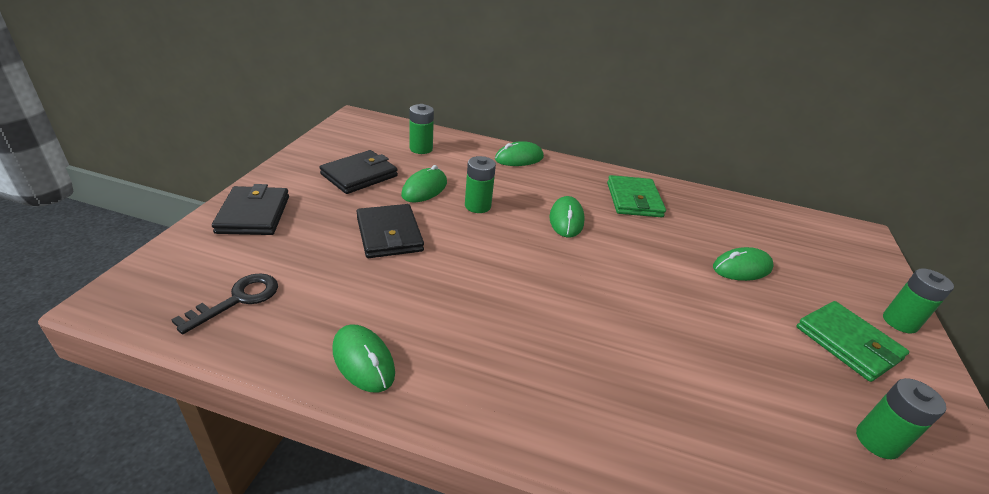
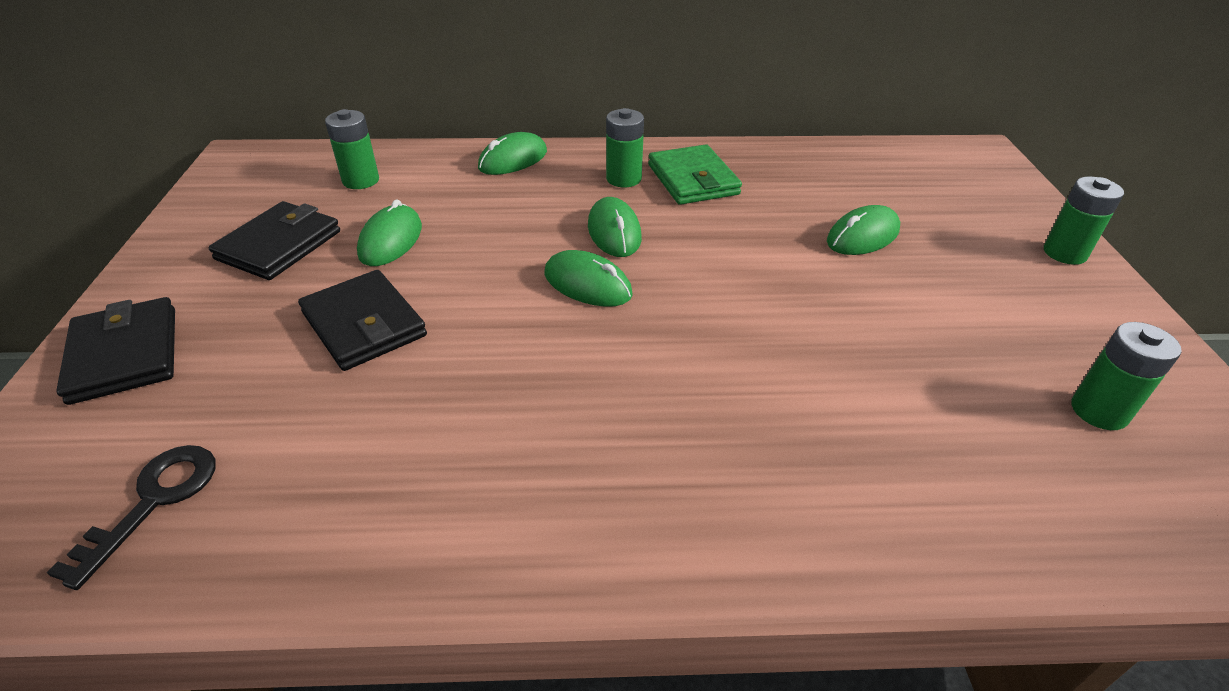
camera: 15 degrees left, 5 degrees up
green mouse [333,324,395,393] -> green mouse moved to [544,250,633,307]
green battery [465,156,496,213] -> green battery moved to [606,108,644,187]
green wallet [796,301,909,382] -> none

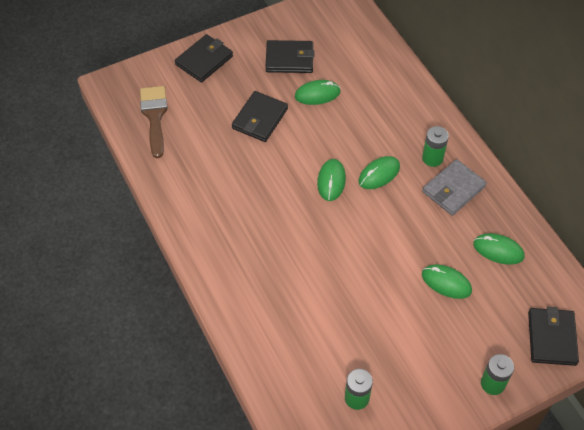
camera: 65 degrees right, 15 degrees up
black key [47,445,215,590] -> brown brush [140,86,168,158]
green battery [325,109,379,189] -> none
green mouse [478,132,547,175] -> green mouse moved to [473,233,524,264]
green wallet [648,144,742,205] -> grey wallet [422,159,487,216]
none -> black wallet [528,307,579,366]

